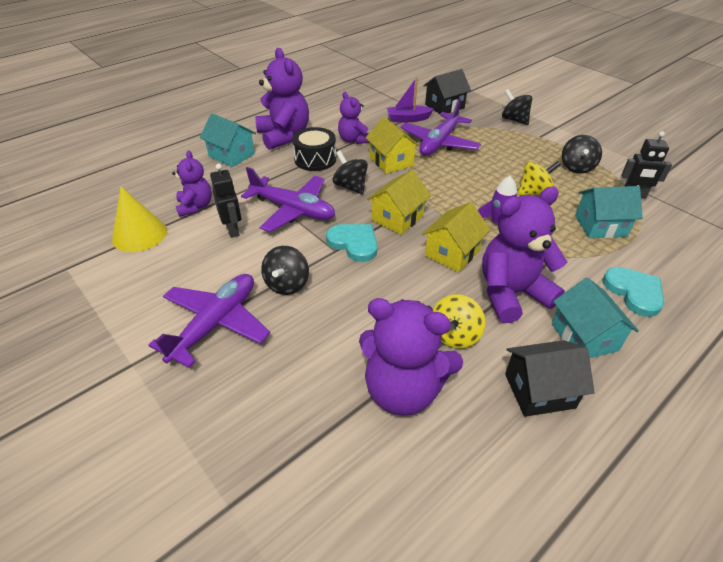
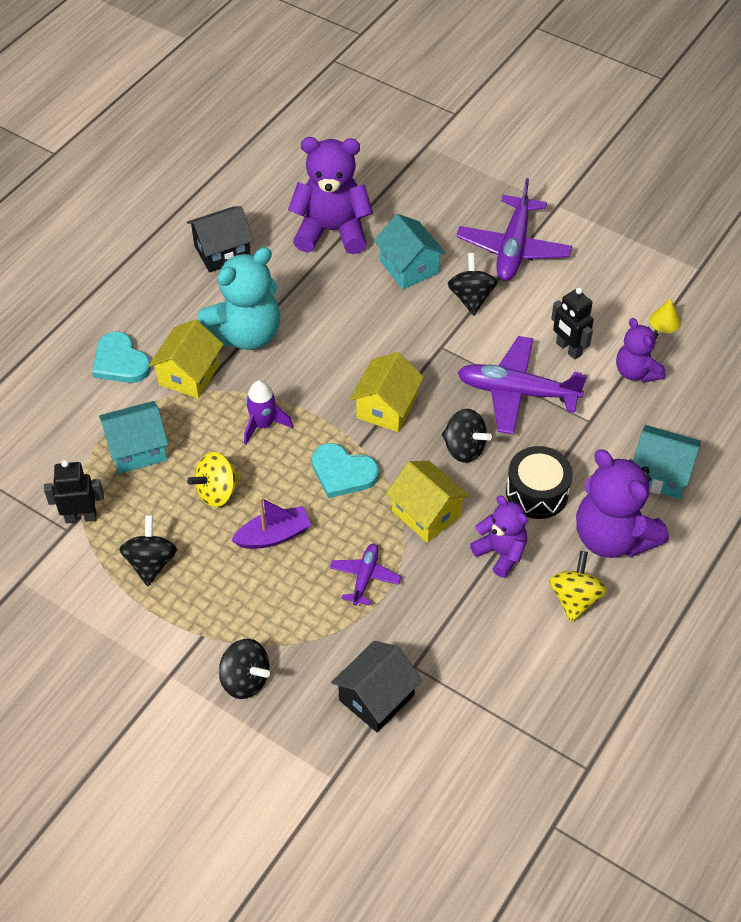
camera: 165 degrees right, 10 degrees up
yellow cone [112,186,167,252] -> yellow cone [650,299,681,333], size x0.51
turquoise heart [326,224,377,262] -> turquoise heart moved to [312,443,379,498]
purple boat [387,77,434,122] -> purple boat moved to [231,497,311,549]
purple plane [400,99,481,156] -> purple plane [330,544,401,606], size x0.53
yellow house [422,202,490,272] -> yellow house moved to [149,319,224,398]
yellow spinning top [433,294,485,348] -> yellow spinning top moved to [549,551,607,623]
purple teddy bear [482,187,568,323] -> turquoise teddy bear [198,247,280,350]
turquoise house [552,277,639,358] -> turquoise house moved to [374,214,446,289]

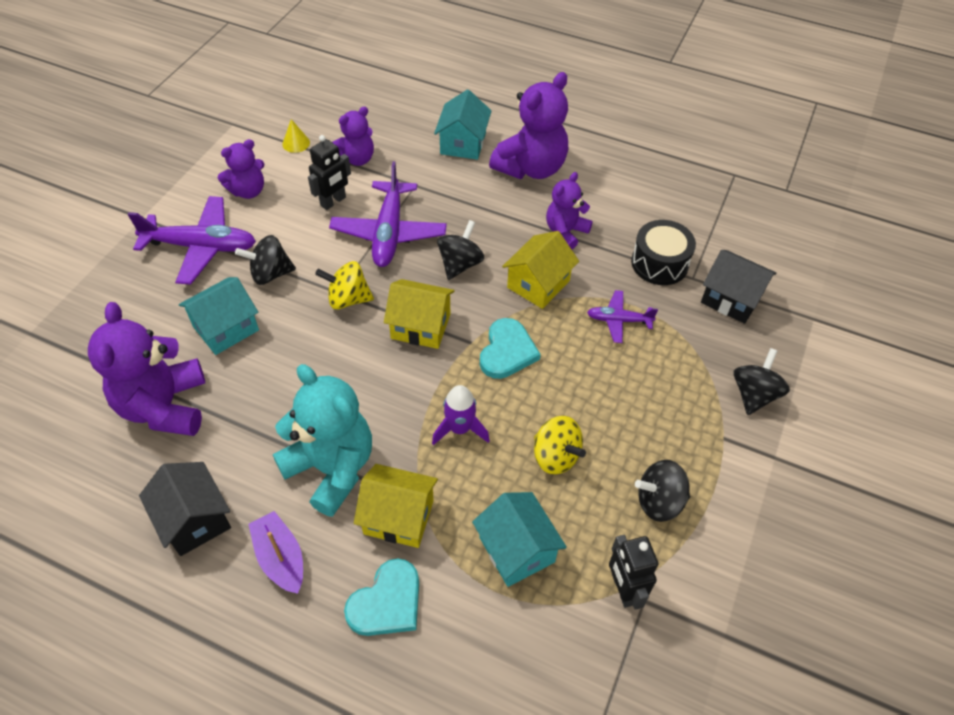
camera: 100 degrees left, 0 degrees up
purple boat [231,497,311,549] -> purple boat moved to [248,511,303,594]
black drum [506,446,573,519] -> black drum moved to [631,220,696,285]
yellow spinning top [549,551,607,623] -> yellow spinning top moved to [315,261,374,309]
none -> purple teddy bear [218,139,264,199]

